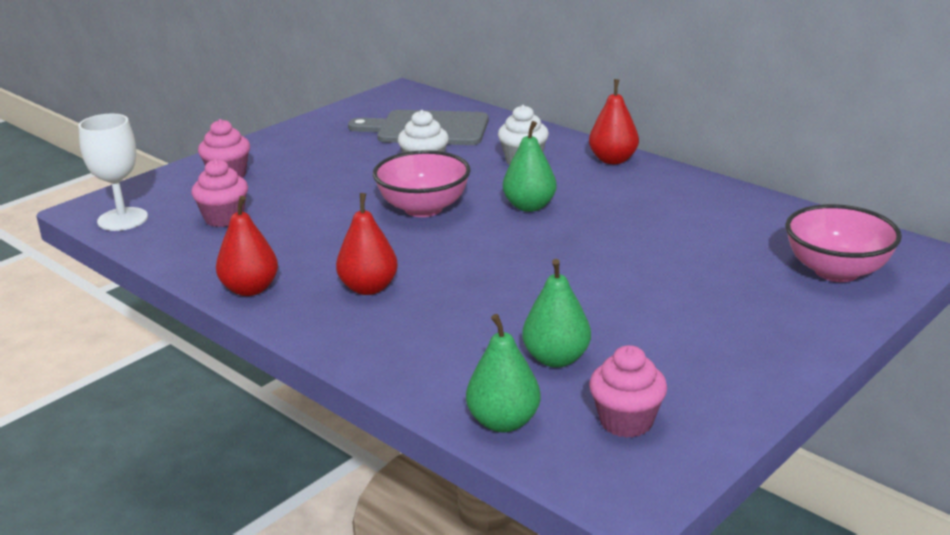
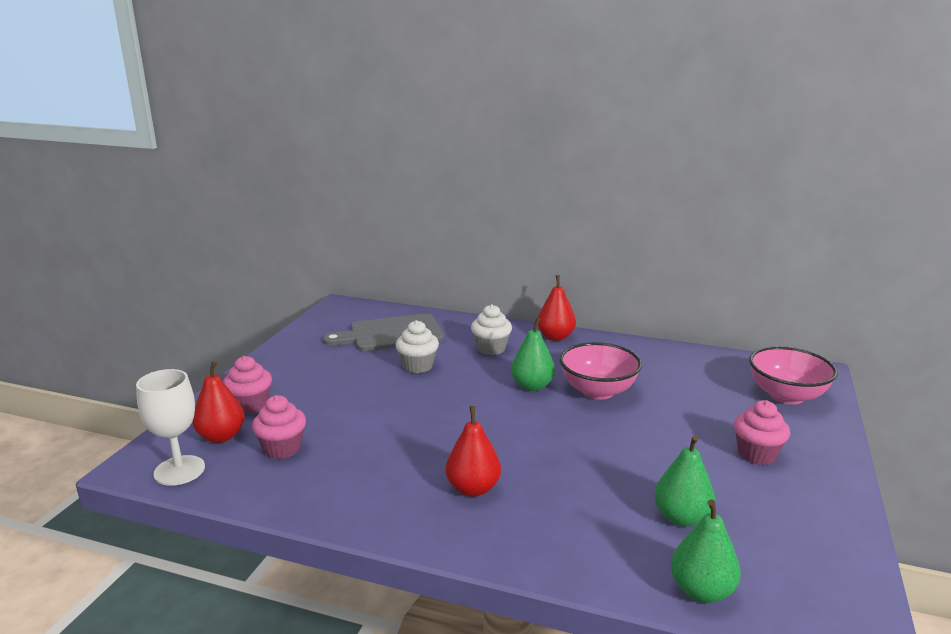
camera: 25 degrees left, 5 degrees down
red pear [216,196,278,296] -> red pear moved to [192,361,245,443]
pink bowl [373,150,471,217] -> pink bowl moved to [560,342,642,400]
pink cupcake [589,345,667,438] -> pink cupcake moved to [734,400,790,465]

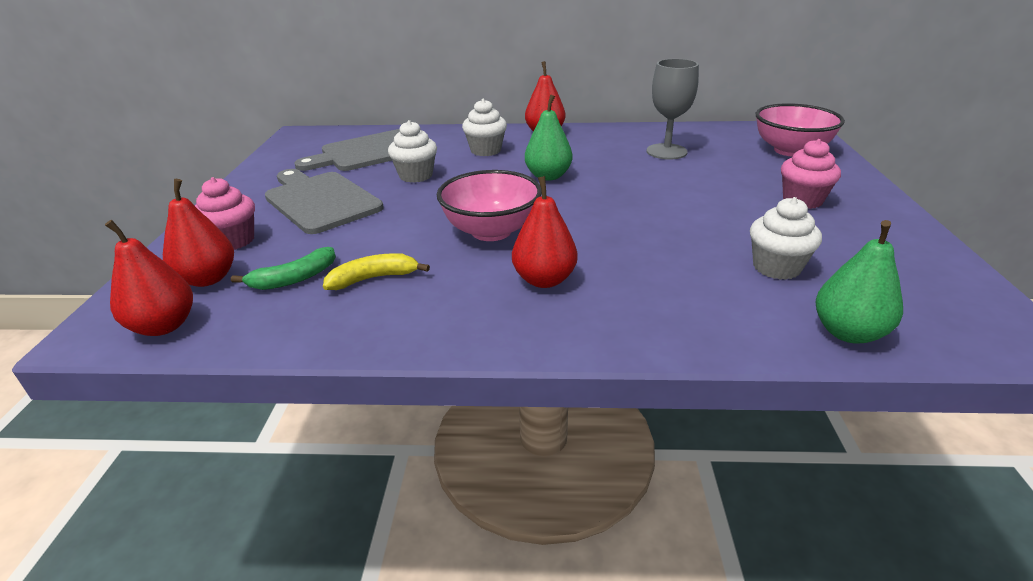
camera: 15 degrees left, 10 degrees up
white goblet [136,369,205,486] -> red pear [105,220,193,336]
pink cupcake [252,395,306,459] -> green banana [231,247,336,290]
pink bowl [560,342,642,400] -> pink bowl moved to [437,170,542,241]
green pear [654,435,715,527] -> white cupcake [750,197,822,280]
none -> grey cutting board [265,169,384,234]
none -> yellow banana [323,253,430,290]
none -> grey goblet [647,59,699,160]

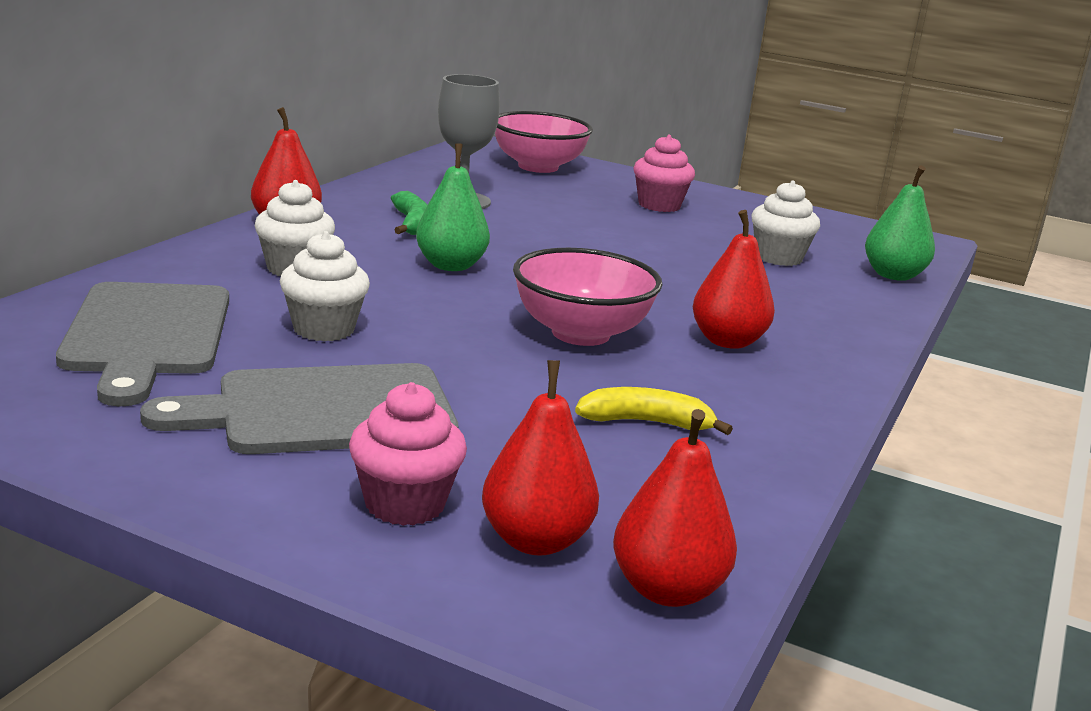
camera: 70 degrees left, 10 degrees down
green banana [231,247,336,290] -> green banana moved to [391,191,428,235]
yellow banana [323,253,430,290] -> yellow banana turned 90 degrees clockwise [575,387,733,435]

